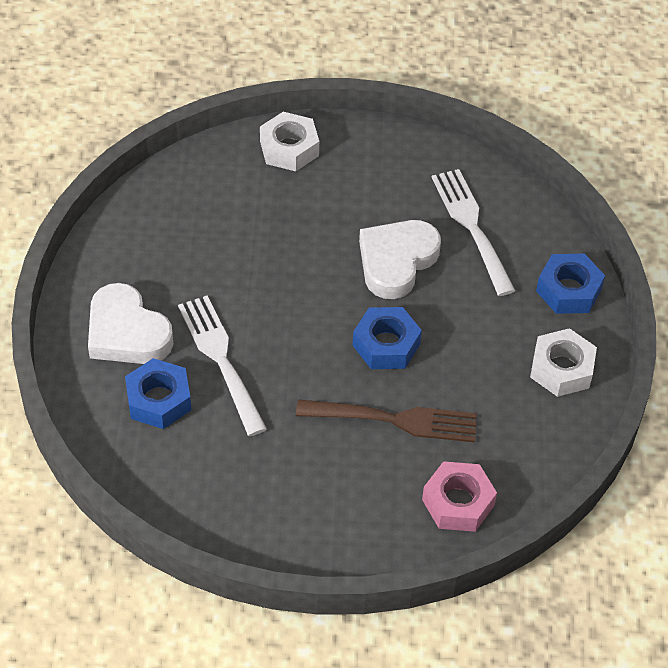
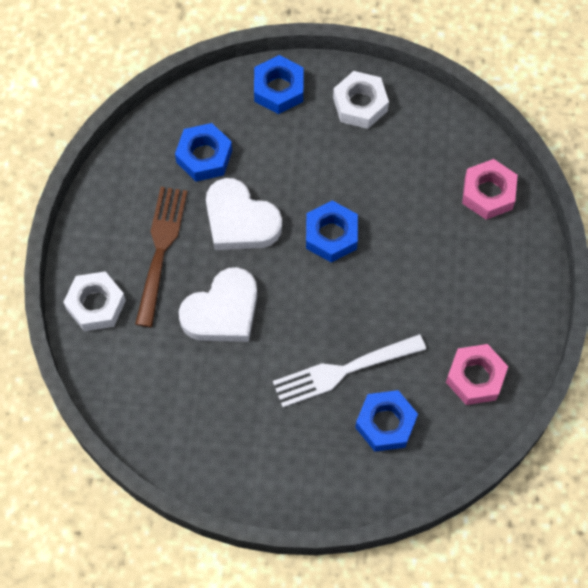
camera: 85 degrees left, 15 degrees up
white heart [88,283,174,364] -> white heart moved to [179,267,257,342]
brown fork [296,399,477,443] -> brown fork moved to [135,187,187,327]
white fork [432,169,515,296] -> blue nut [175,123,232,181]
none -> pink nut [446,344,508,405]

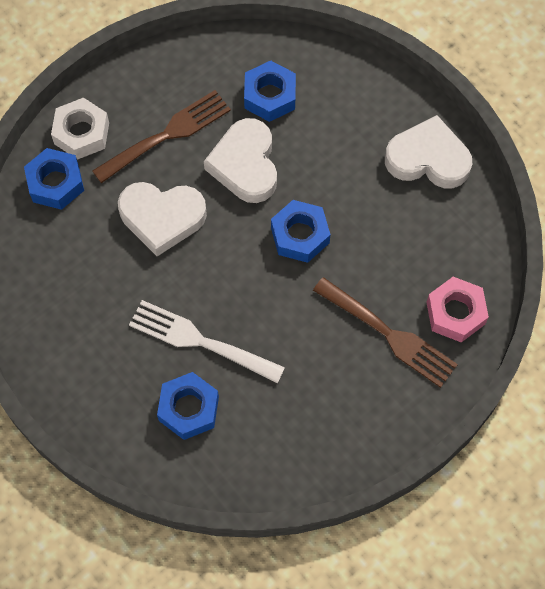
camera: 45 degrees right, 0 degrees up
blue nut [254,55,304,114] -> blue nut moved to [24,148,84,210]
white nut [333,71,389,129] -> white heart [385,115,472,188]
pink nut [446,344,508,405] -> none
none -> brown fork [313,277,458,388]

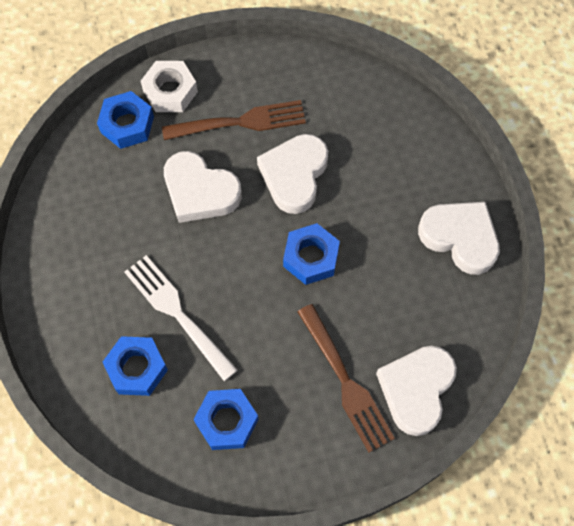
camera: 25 degrees right, 0 degrees up
blue nut [244,60,296,122] -> blue nut moved to [194,389,259,450]
pink nut [426,277,489,342] -> white heart [376,346,457,436]

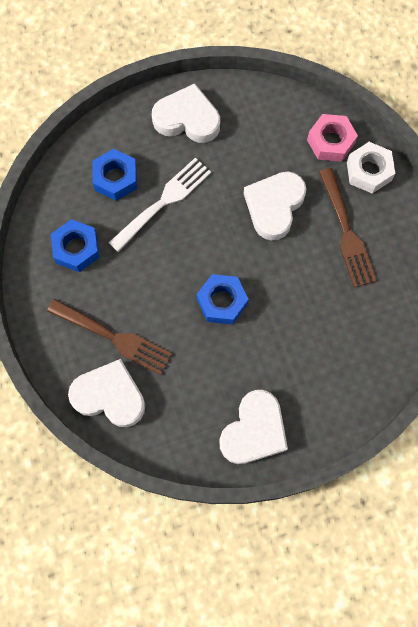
camera: 85 degrees right, 5 degrees up
blue nut [97,91,154,149] -> pink nut [307,114,358,162]
white heart [257,134,328,214] -> white heart moved to [152,83,220,143]
brown fork [297,304,395,452] -> brown fork turned 120 degrees counterclockwise [47,299,172,375]

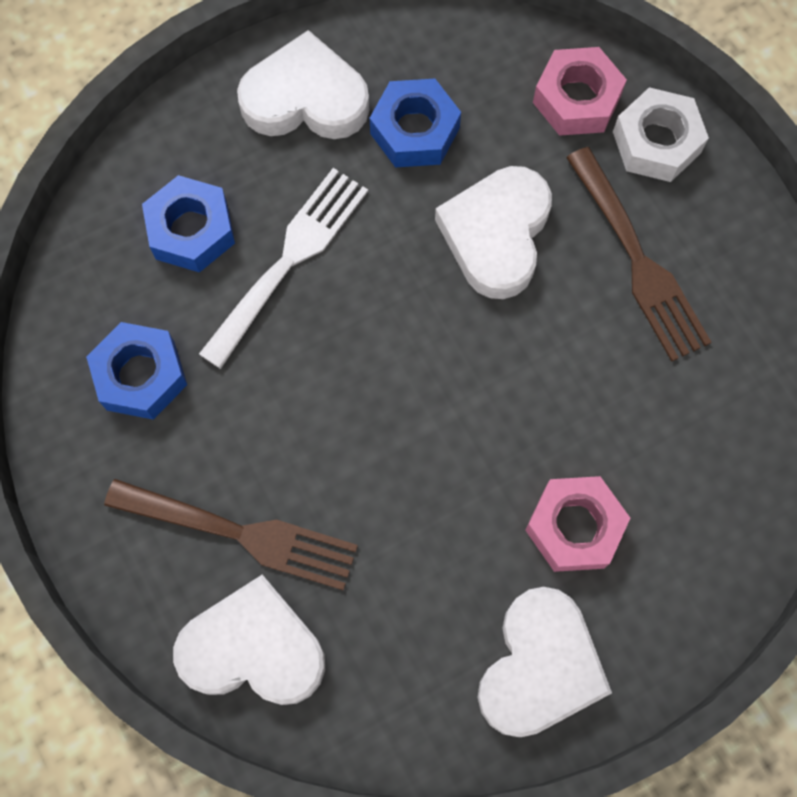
camera: 10 degrees left, 0 degrees up
blue nut [197,274,249,324] -> blue nut moved to [370,79,461,167]
none -> pink nut [525,476,630,572]

